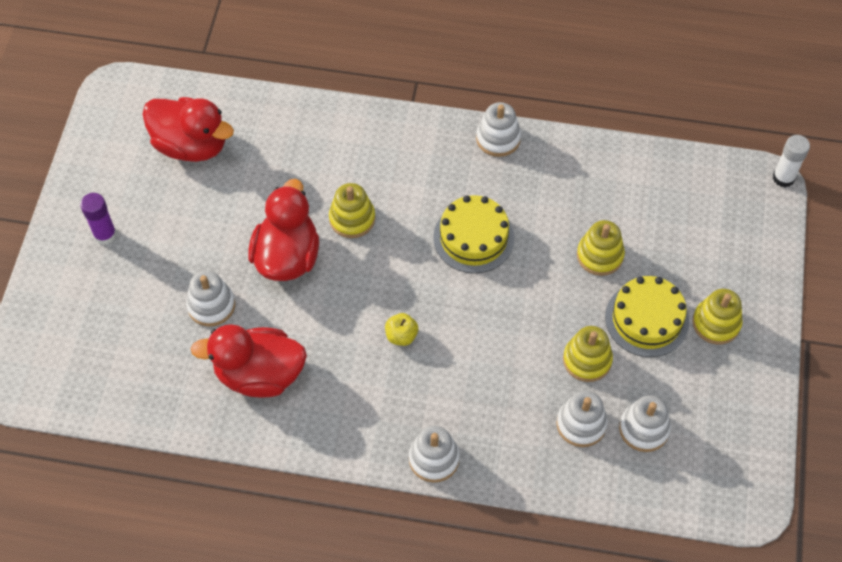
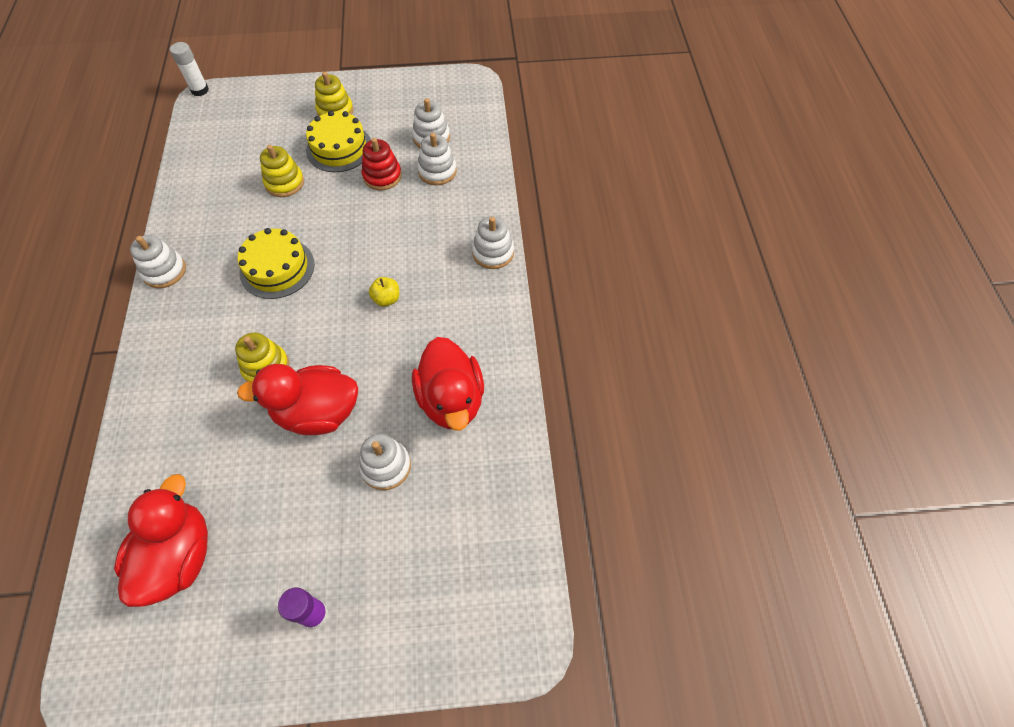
camera: 105 degrees left, 0 degrees up
yellow stacking toy [563,326,613,382] -> red stacking toy [361,138,402,190]

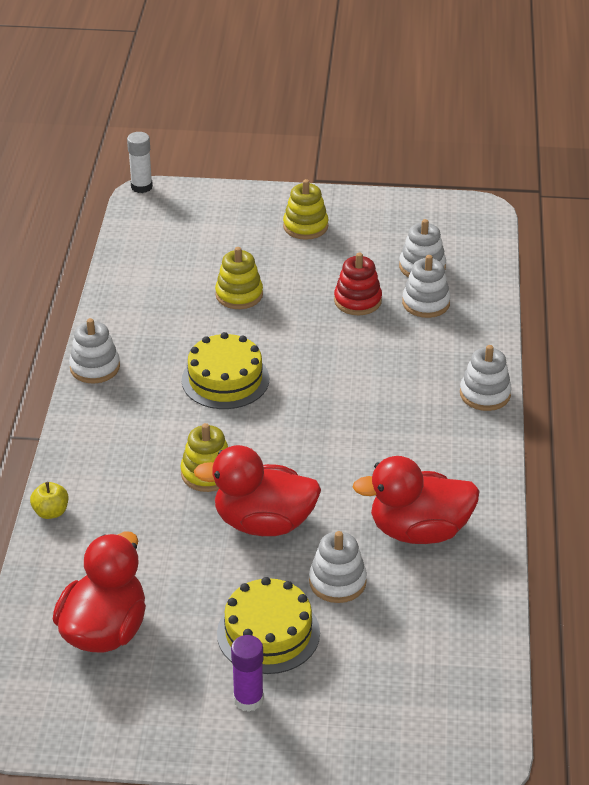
camera: 10 degrees right, 20 degrees down
yellow cake [306,111,371,172] -> yellow cake moved to [217,577,320,674]
yellow apple [369,277,399,307] -> yellow apple moved to [30,482,68,519]
red duck [412,337,484,431] -> red duck turned 90 degrees clockwise [353,456,479,544]

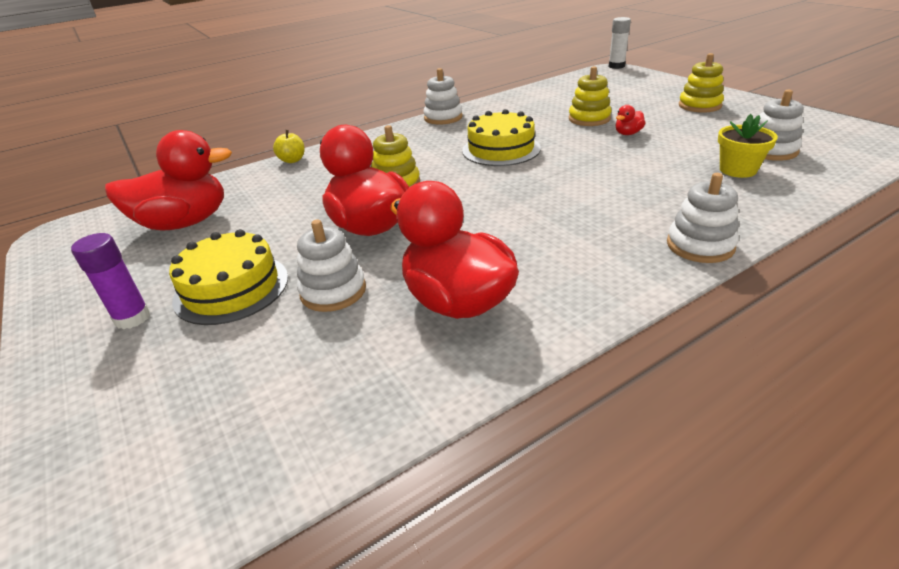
camera: 55 degrees right, 5 degrees down
red stacking toy [334,253,382,315] -> none
white stacking toy [402,255,451,318] -> yellow flower pot [718,114,778,178]
none -> red duck [616,105,646,135]

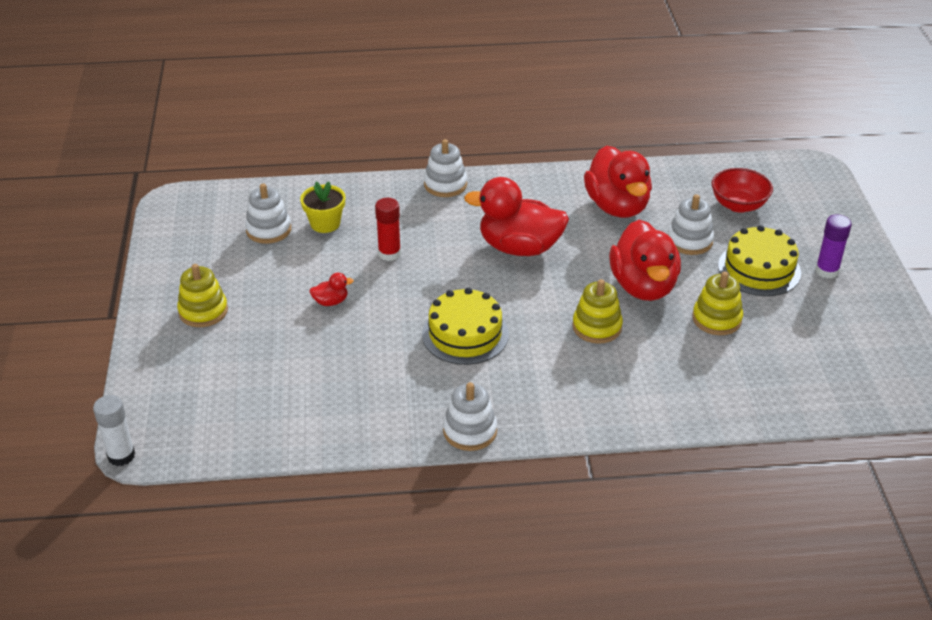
camera: 155 degrees left, 5 degrees up
red duck [105,130,232,230] -> red duck moved to [464,177,569,256]
yellow apple [273,130,305,163] -> none
yellow stacking toy [569,66,612,126] -> yellow stacking toy moved to [692,271,743,335]
none -> red glue stick [375,198,401,261]
none -> red bowl [712,168,773,213]

